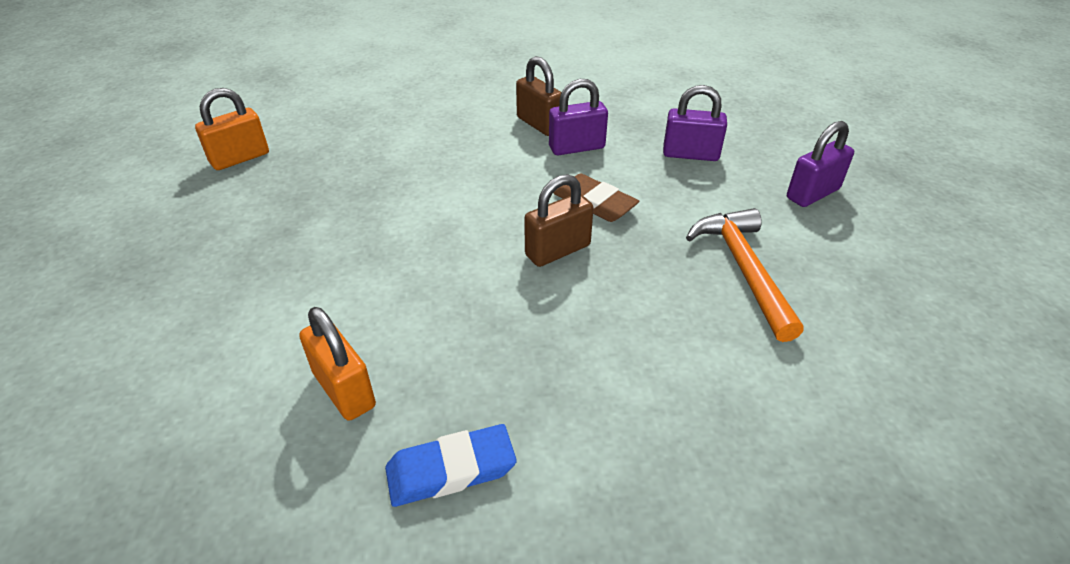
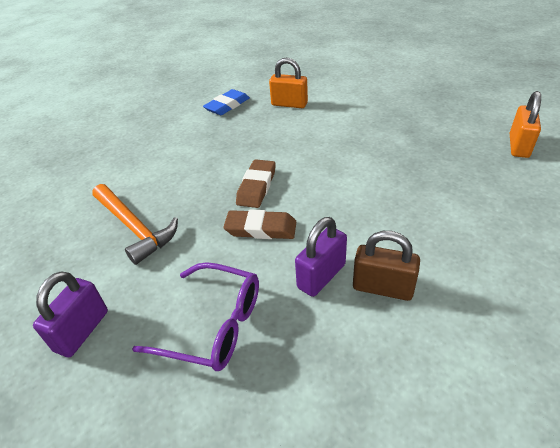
camera: 150 degrees right, 0 degrees up
brown padlock [524,174,593,267] -> brown eraser [236,159,276,208]
purple padlock [663,85,727,161] -> purple glasses [132,262,259,371]

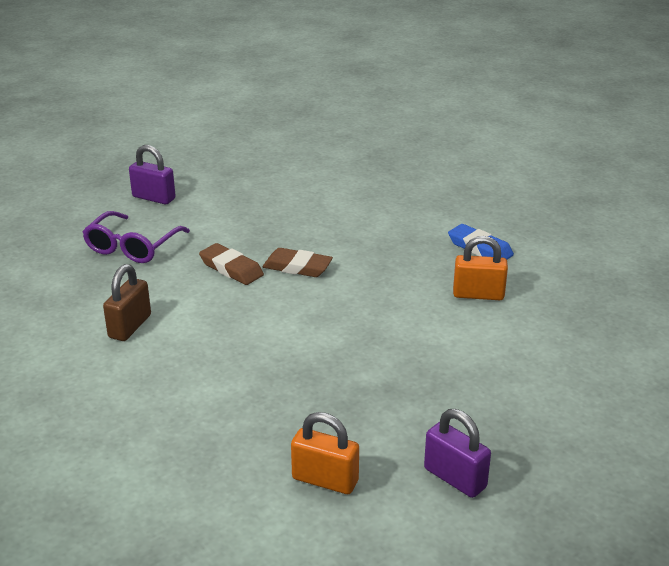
camera: 90 degrees right, 10 degrees down
orange hammer [92,184,178,265] -> none
brown eraser [223,210,296,239] -> brown eraser turned 60 degrees counterclockwise [199,243,264,285]
orange padlock [269,58,308,108] -> orange padlock turned 75 degrees clockwise [453,236,508,300]
purple padlock [295,217,347,297] -> purple padlock moved to [424,409,491,498]

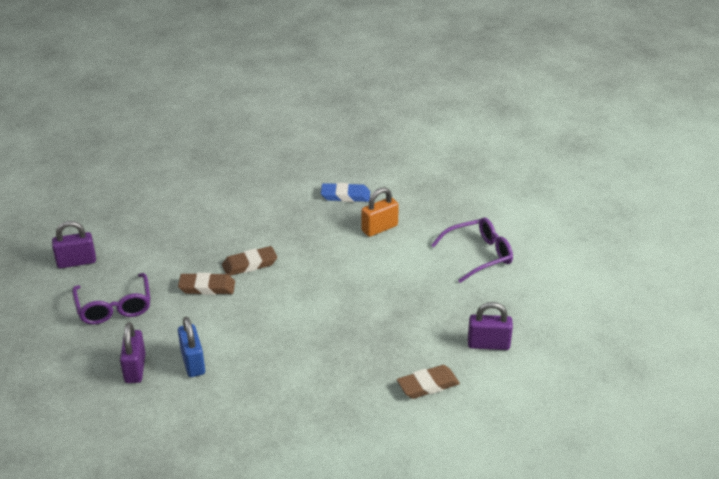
camera: 40 degrees left, 5 degrees up
brown padlock [103,264,151,341] -> blue padlock [178,317,205,377]
orange padlock [291,412,359,494] -> brown eraser [397,365,460,399]
none -> purple padlock [120,322,146,383]
none -> purple glasses [431,217,513,283]

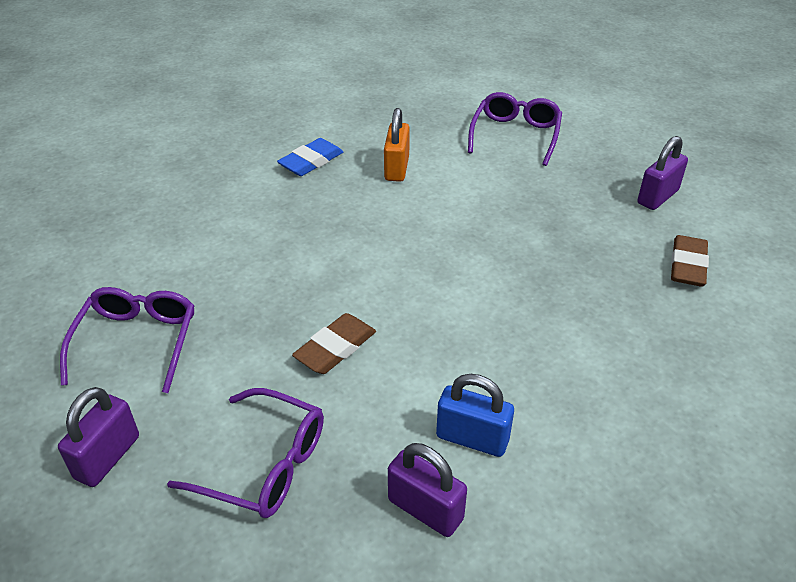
camera: 50 degrees left, 5 degrees up
brown eraser [222,246,277,276] -> none
none -> purple glasses [60,287,195,393]

